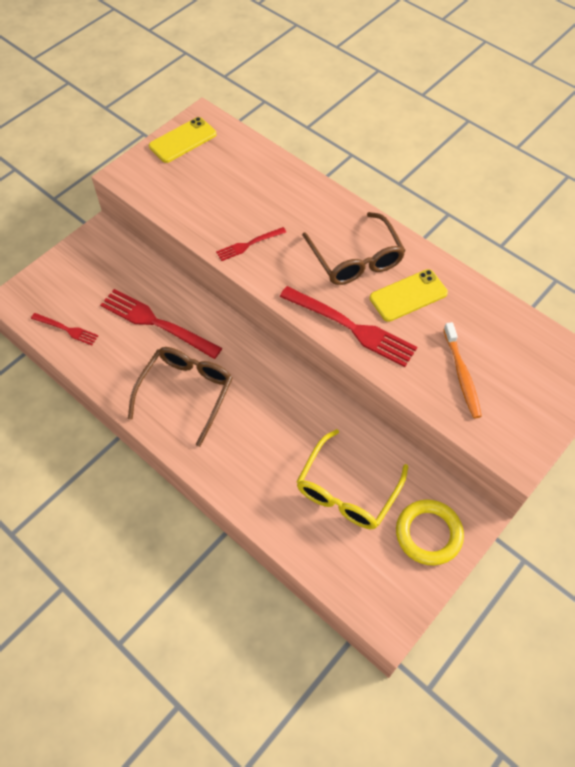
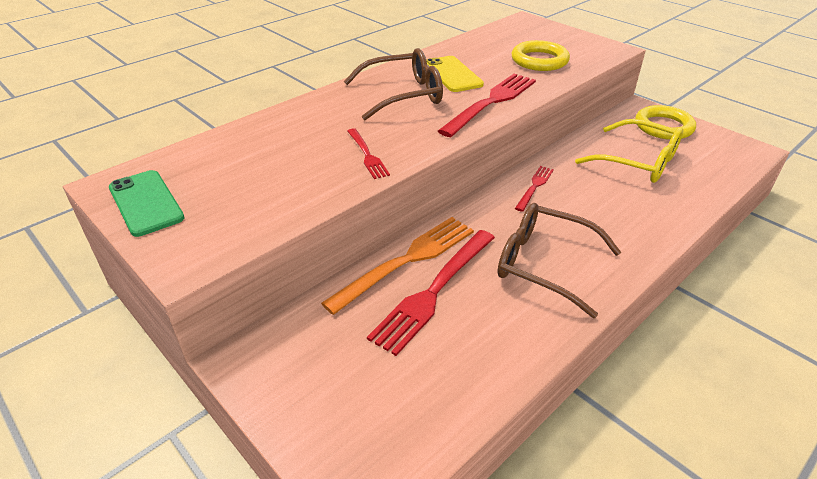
camera: 85 degrees left, 20 degrees down
red fork [31,313,98,345] -> red fork moved to [515,166,554,212]
yellow phone [149,117,216,163] -> green phone [109,170,184,237]
orange toothbrush [443,322,482,418] -> yellow ring [511,40,570,71]
none -> orange fork [321,217,474,315]

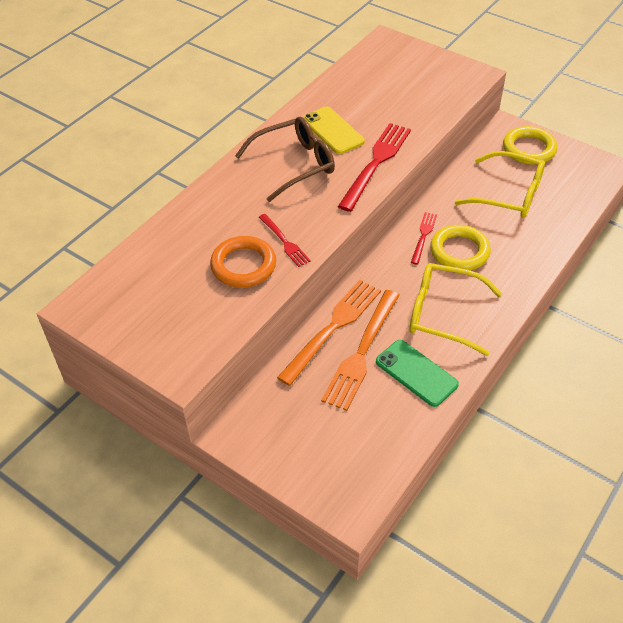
camera: 10 degrees left, 10 degrees up
green phone [109,170,184,237] -> green phone moved to [376,340,459,407]
red fork [367,230,495,356] -> orange fork [321,290,400,411]
brown glasses [497,203,621,318] -> yellow glasses [409,263,502,356]
yellow ring [511,40,570,71] -> yellow ring moved to [430,225,491,270]
none -> orange ring [210,236,276,288]

